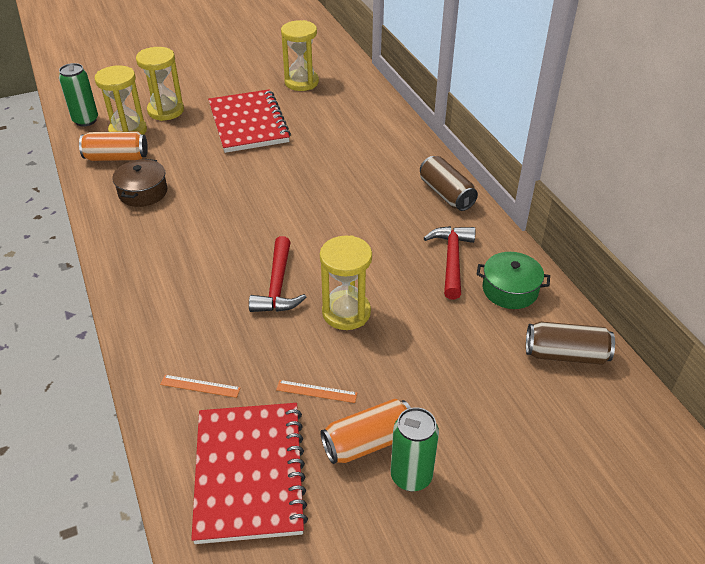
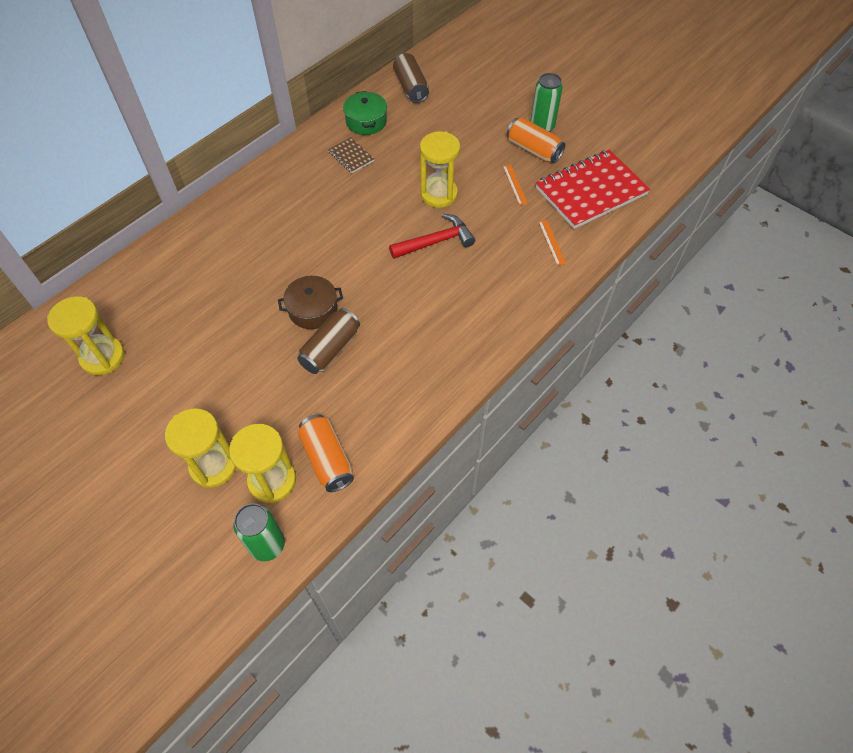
camera: 115 degrees left, 15 degrees up
brown pot [112,159,167,207] -> brown pot moved to [278,276,343,329]
red notebook [208,89,291,153] -> none
brown can [420,156,478,211] -> brown can moved to [297,308,360,374]
red hammer [424,226,476,300] -> brown notebook [328,137,374,173]

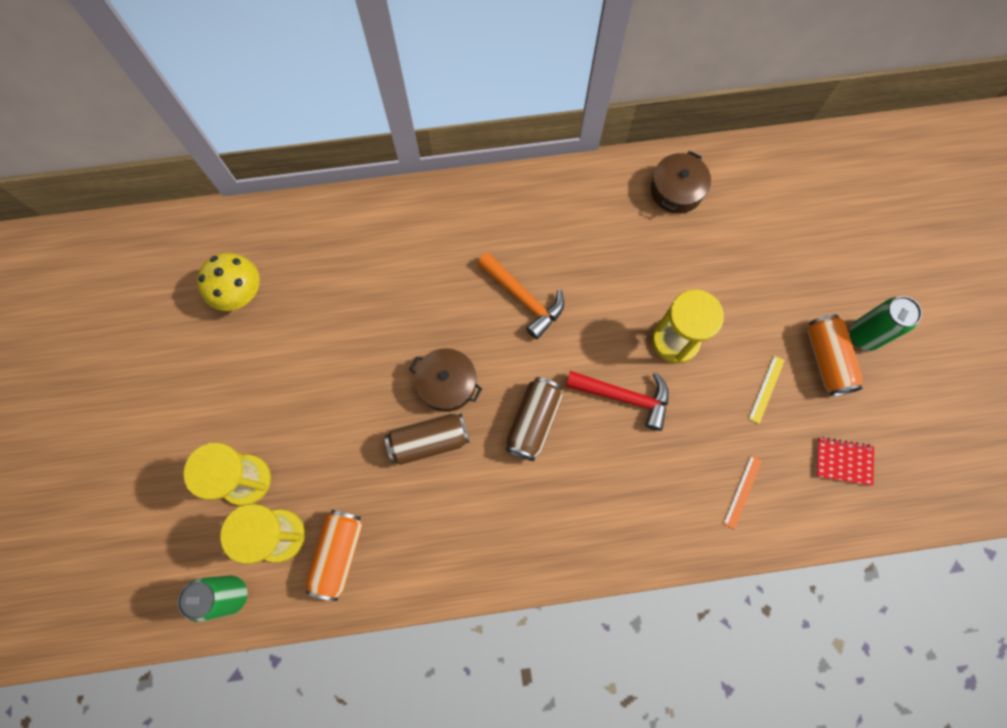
camera: 40 degrees right, 15 degrees up
yellow hourglass [47,296,125,375] -> yellow mushroom [197,253,260,311]
brown notebook [328,137,374,173] -> none
green pot [343,91,387,135] -> brown pot [651,151,711,214]
brown can [393,53,429,103] -> brown can moved to [506,377,563,461]
orange ruler [503,165,528,205] -> yellow ruler [748,355,785,424]
red notebook [536,150,650,229] -> red notebook [816,437,874,486], size x0.45
none -> orange hammer [477,252,564,339]

